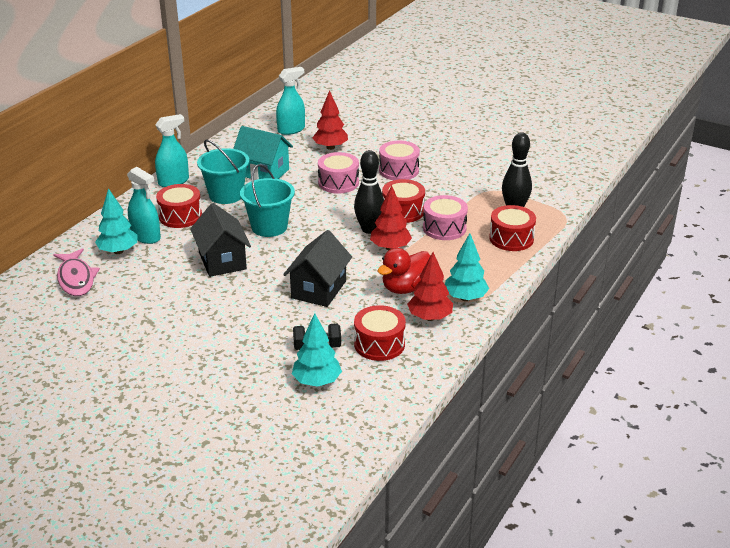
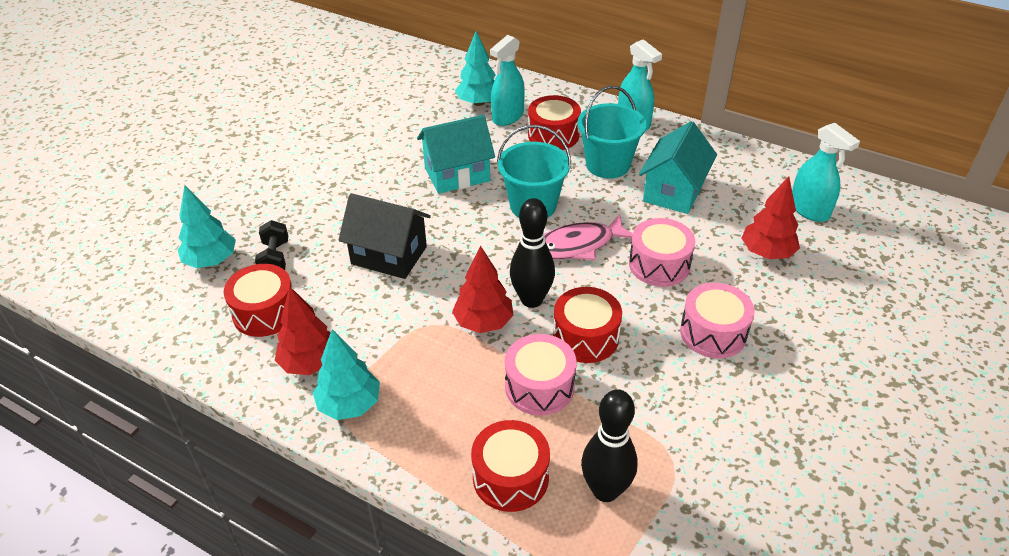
camera: 90 degrees right, 10 degrees up
pink fish [53,248,100,296] -> pink fish moved to [544,214,633,260]
black house [190,203,251,277] -> turquoise house [417,115,495,194]
red duck [378,248,430,294] -> none

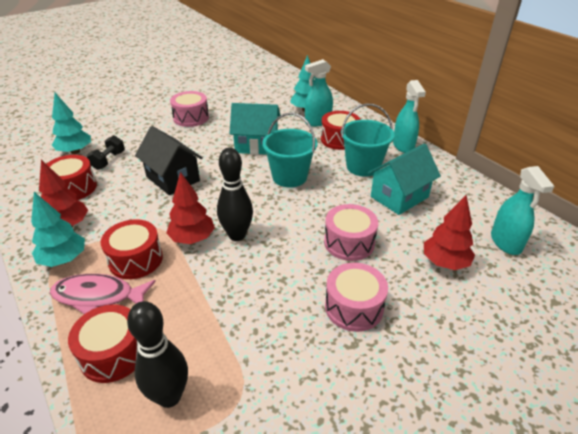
camera: 25 degrees right, 5 degrees down
pink drum [505,334,577,416] -> pink drum moved to [170,91,209,127]
pink fish [544,214,633,260] -> pink fish moved to [50,274,156,314]
red drum [553,287,622,363] -> red drum moved to [101,219,163,279]

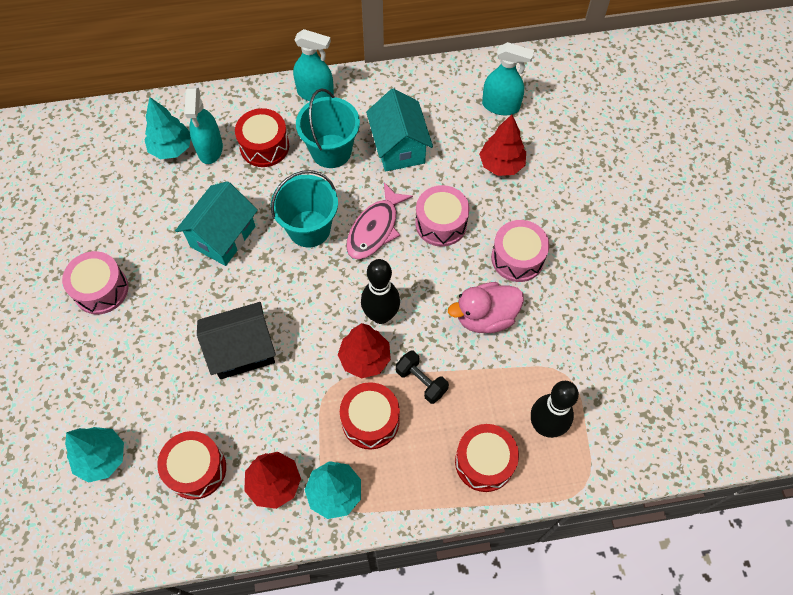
camera: 65 degrees left, 25 degrees up
pink fish [50,274,156,314] -> pink fish moved to [346,183,413,259]
black dumbbell [87,135,125,170] -> black dumbbell moved to [396,351,449,404]
none -> pink duck [448,282,524,333]

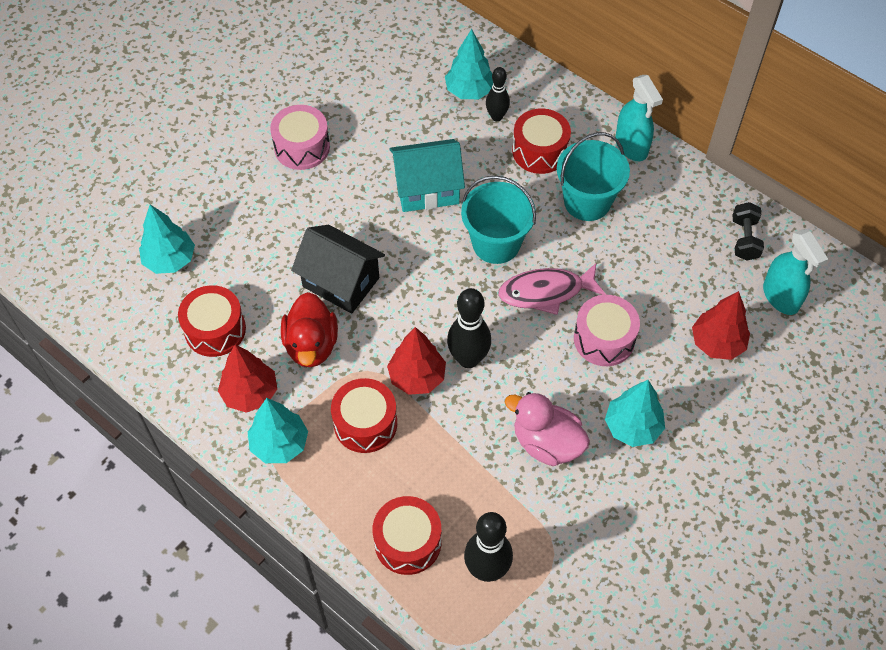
camera: 50 degrees right, 5 degrees down
turquoise spray bottle [184,87,223,164] -> black bowling pin [486,67,510,121]
turquoise house [366,88,433,172] -> none
black dumbbell [396,351,449,404] -> black dumbbell moved to [733,202,764,260]
pink drum [491,220,550,282] -> turquoise tree [605,380,665,447]
none -> red duck [281,292,338,367]

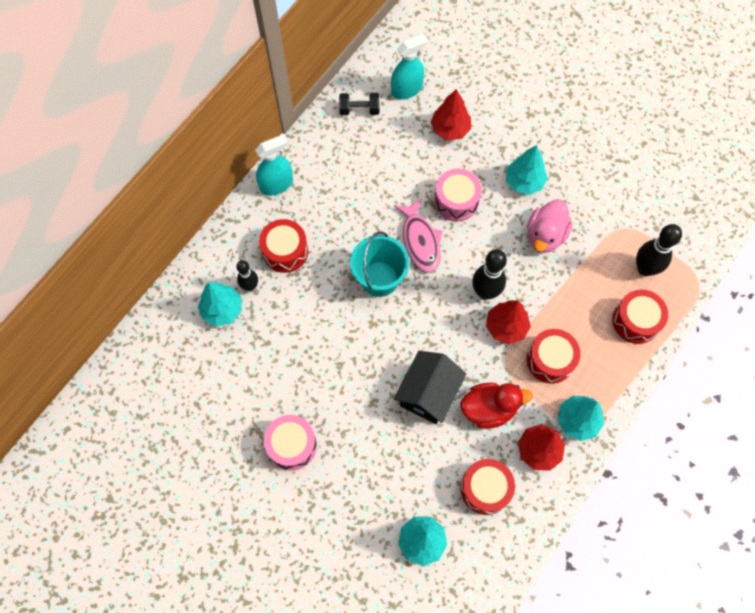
camera: 95 degrees left, 10 degrees up
turquoise house [389,139,465,212] -> none
turquoise bucket [557,132,630,221] -> none

